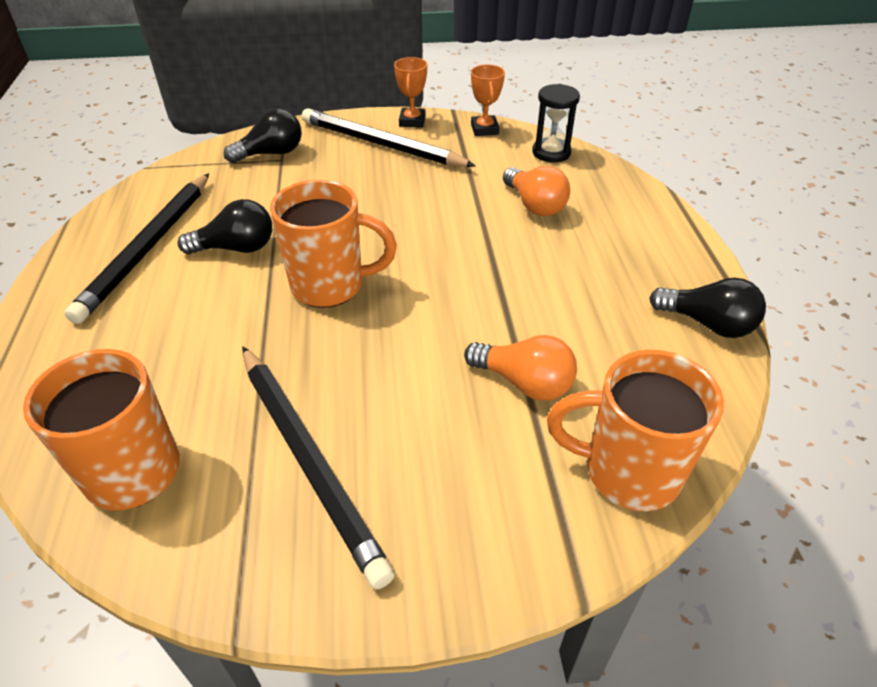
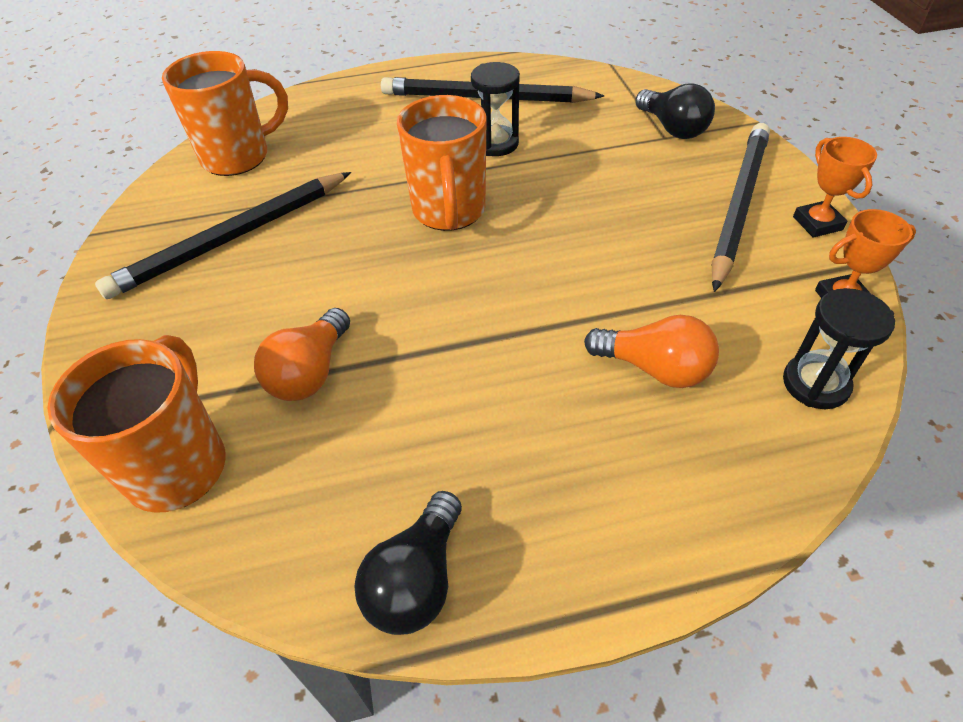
camera: 85 degrees right, 5 degrees up
black light bulb [177,199,272,254] -> black hourglass [471,62,520,156]
orange trophy [394,57,427,128] -> orange trophy turned 75 degrees clockwise [793,137,877,238]
orange light bulb [503,166,570,216] -> orange light bulb turned 120 degrees counterclockwise [584,315,719,388]

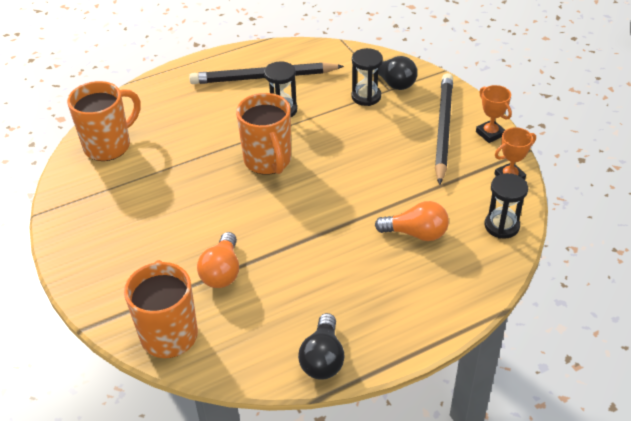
camera: 15 degrees left, 5 degrees down
black pencil [95,172,351,299] -> none
none -> black hourglass [351,48,383,106]

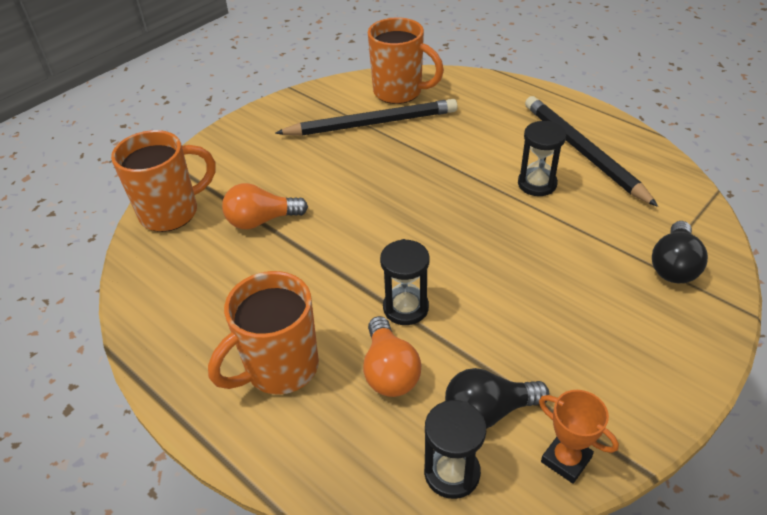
camera: 70 degrees right, 0 degrees up
orange mug [236,93,291,175] -> orange mug moved to [208,271,319,395]
black light bulb [298,313,345,380] -> black light bulb moved to [445,368,549,429]
black hourglass [351,48,383,106] -> black hourglass moved to [380,239,430,325]
black pencil [435,73,453,185] -> black pencil moved to [275,99,458,136]
orange trophy [476,85,512,143] -> none

